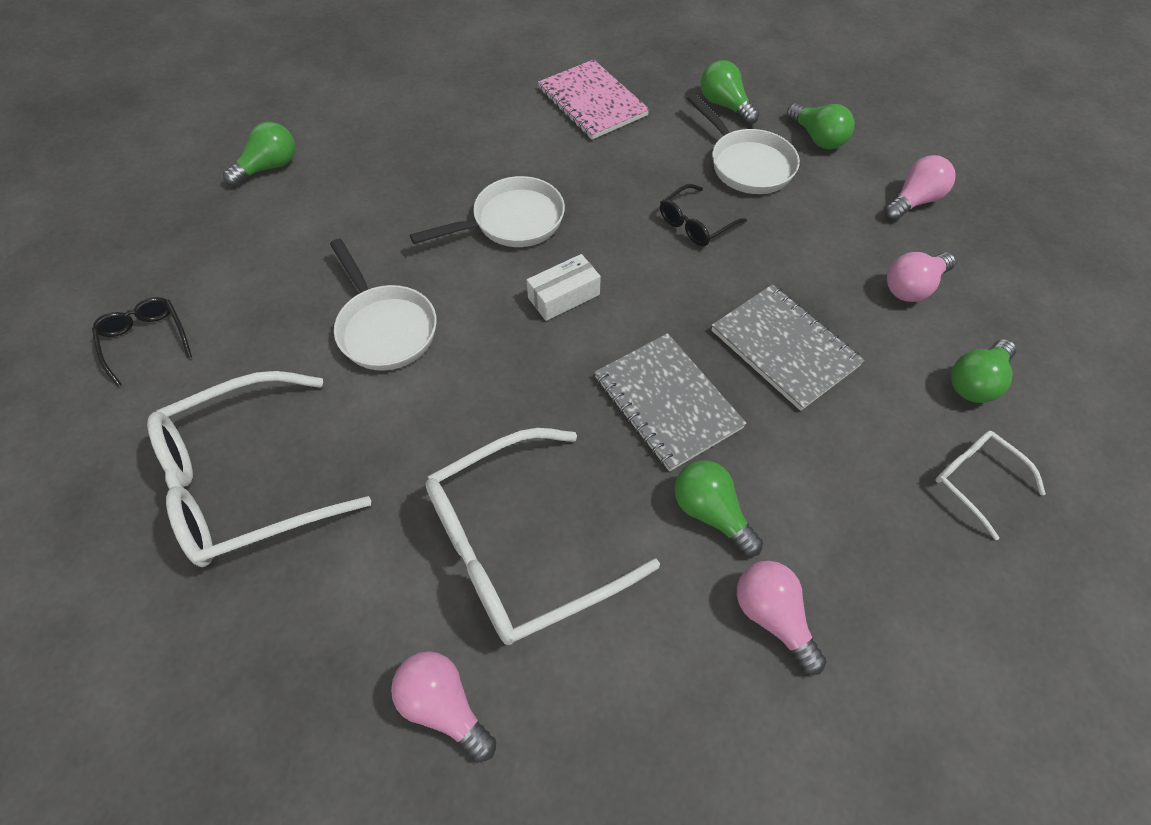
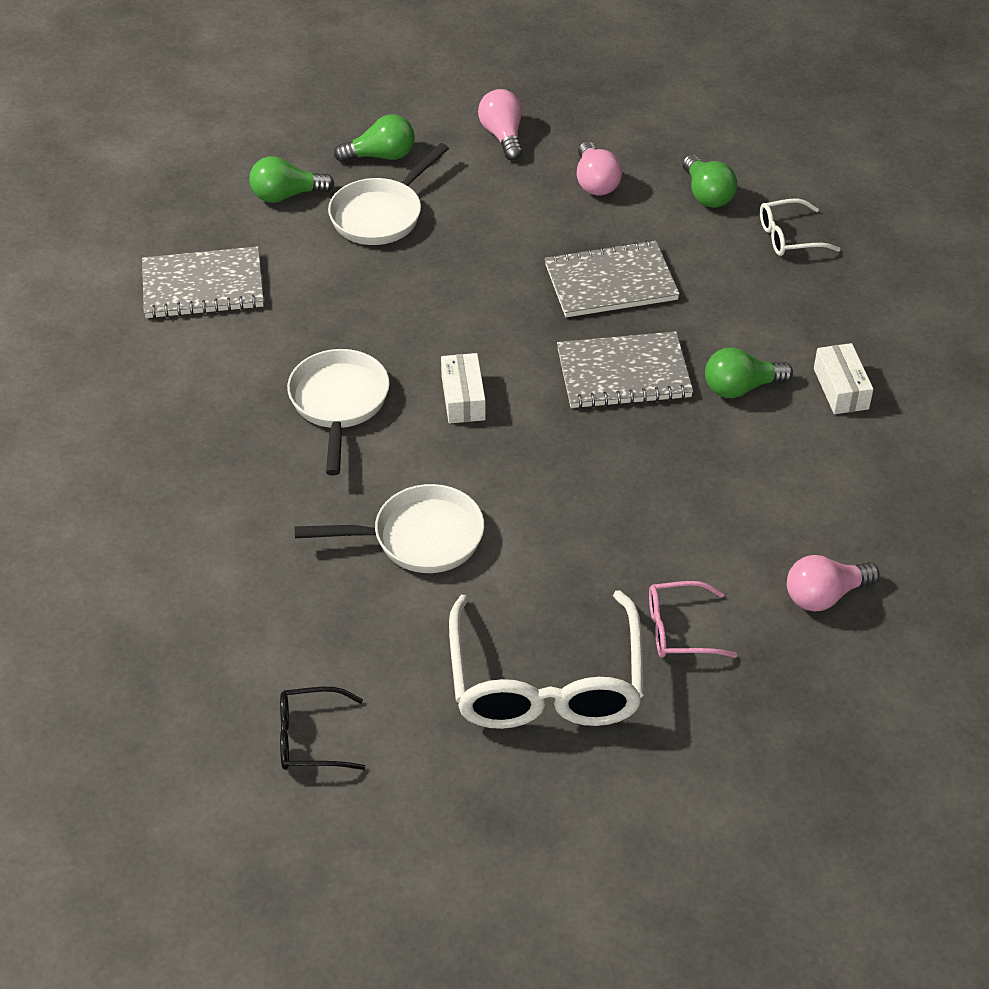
camera: 65 degrees left, 10 degrees down
green light bulb [223,122,295,187] -> none
white glasses [425,428,660,645] -> none
pink notebook [538,59,650,140] -> grey notebook [142,246,264,319]
black glasses [660,184,747,246] -> none
white pan [687,94,800,194] -> white pan turned 135 degrees clockwise [328,143,449,245]
pink light bulb [737,561,826,675] -> white box [814,343,873,414]
none -> pink glasses [649,581,737,658]

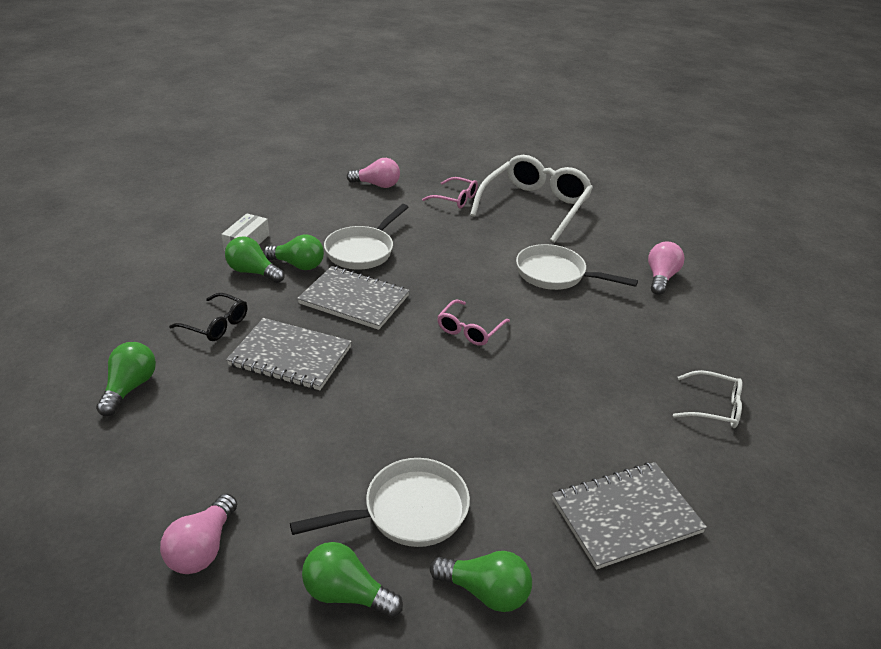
camera: 150 degrees left, 10 degrees down
grey notebook [142,246,264,319] -> grey notebook turned 45 degrees counterclockwise [552,462,707,570]
black glasses [280,687,366,770] -> black glasses moved to [169,293,247,341]
white pan [287,349,390,475] -> white pan moved to [324,204,408,269]
white box [441,353,486,423] -> pink glasses [437,299,510,346]
pink light bulb [577,142,622,195] -> pink light bulb moved to [648,241,685,295]
white glasses [760,198,840,256] -> white glasses moved to [673,370,742,428]
none -> green light bulb [225,236,284,283]

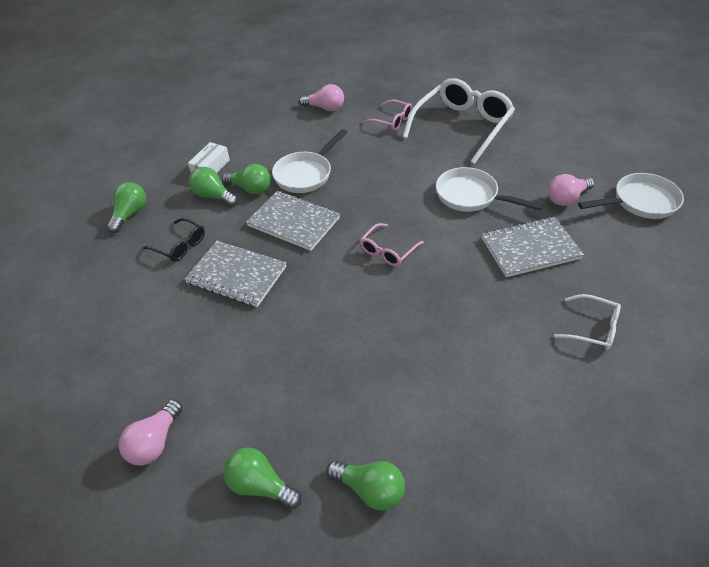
camera: 10 degrees right, 10 degrees up
green light bulb [96,342,156,416] -> green light bulb moved to [107,182,146,233]
white pan [290,458,470,547] -> white pan moved to [578,173,684,219]
grey notebook [552,462,707,570] -> grey notebook moved to [482,217,584,277]
pink light bulb [648,241,685,295] -> pink light bulb turned 150 degrees counterclockwise [548,174,594,206]

